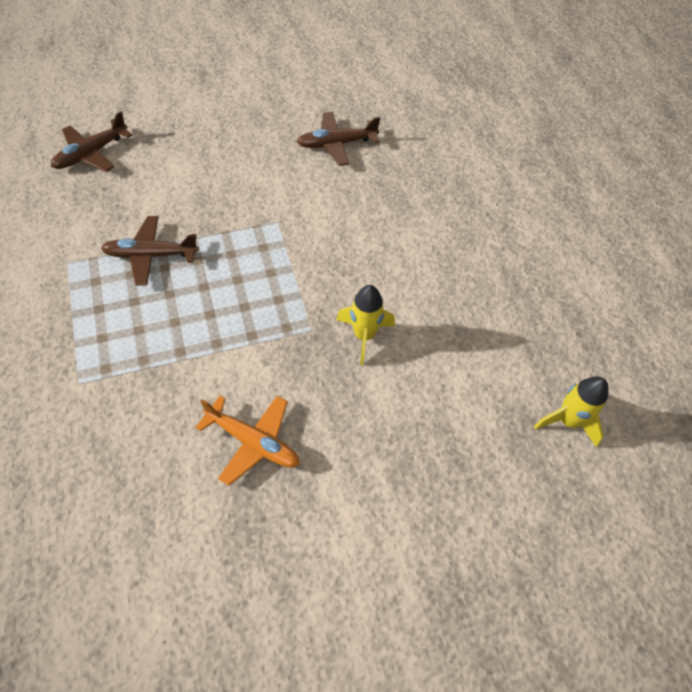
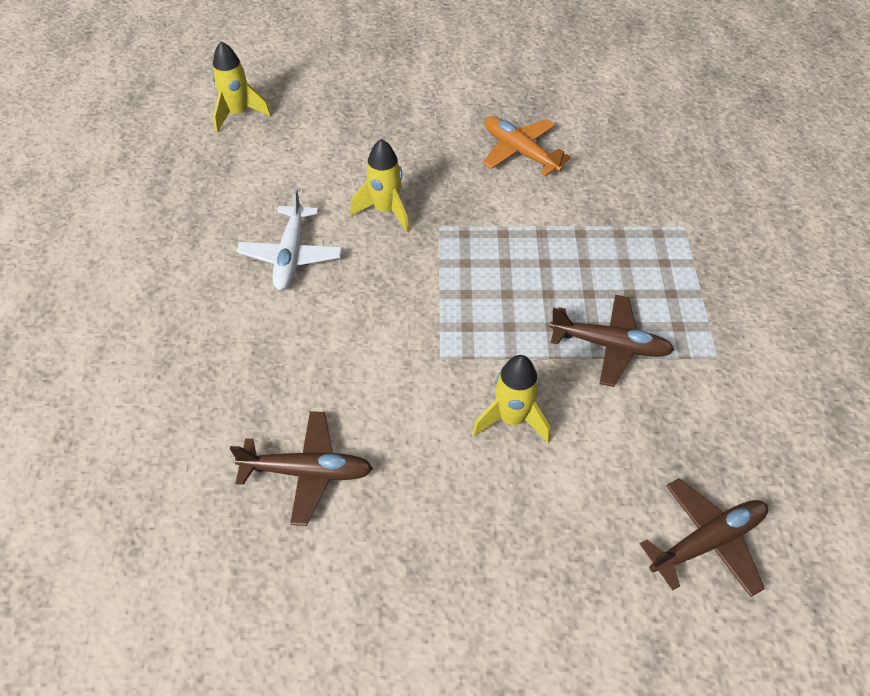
camera: 160 degrees left, 5 degrees down
none -> white plane [236,189,342,291]
none -> yellow rocket [472,355,550,443]

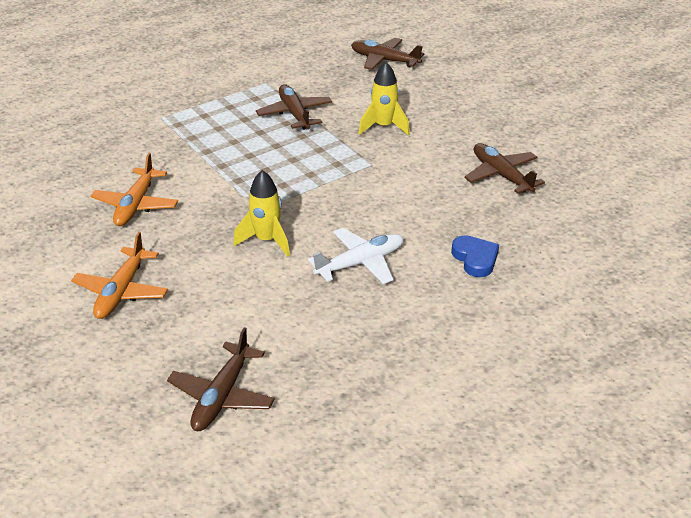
camera: 125 degrees left, 15 degrees down
yellow rocket [212,41,271,133] -> brown plane [167,327,275,431]
none -> orange plane [71,232,168,319]
none -> blue heart [451,235,499,277]

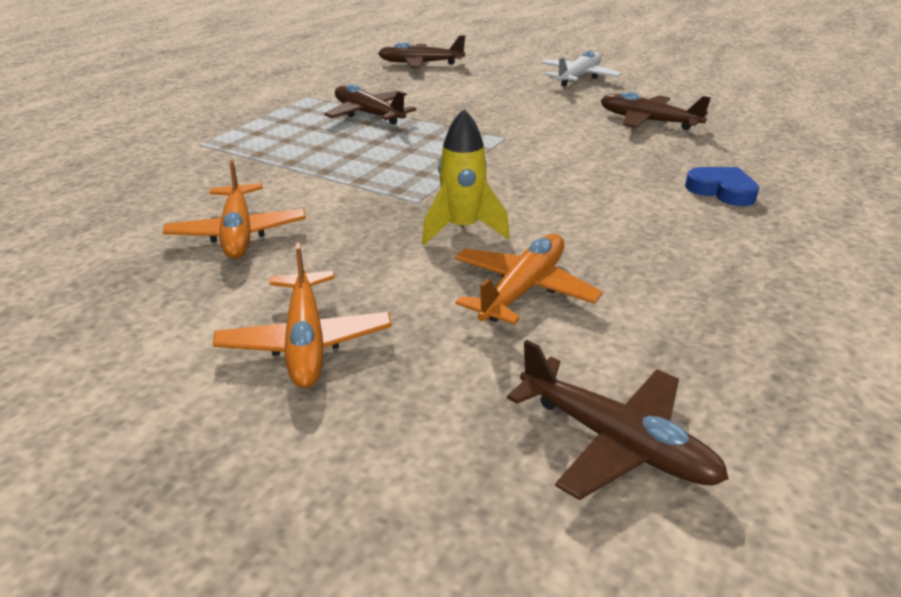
camera: 25 degrees left, 5 degrees down
brown plane [167,327,275,431] -> brown plane turned 45 degrees counterclockwise [507,340,729,500]
white plane [308,228,403,284] -> white plane moved to [541,51,622,86]
yellow rocket [359,62,410,136] -> none
none -> orange plane [454,234,603,325]

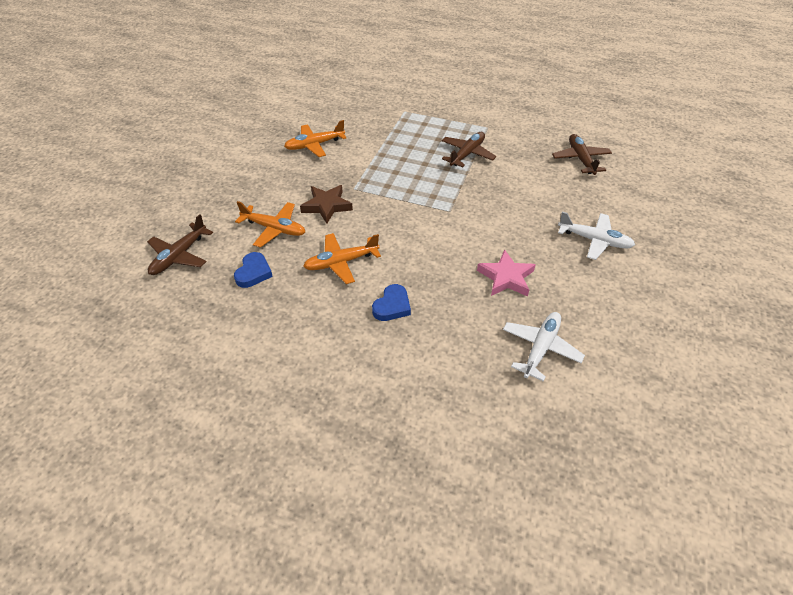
camera: 80 degrees right, 15 degrees up
orange plane [213,243,392,388] -> orange plane moved to [303,233,381,284]
yellow rocket [422,109,510,245] -> brown star [300,185,353,224]
brown plane [601,92,711,130] -> pink star [477,249,536,297]
none -> blue heart [234,252,273,288]
none -> white plane [503,312,585,382]

